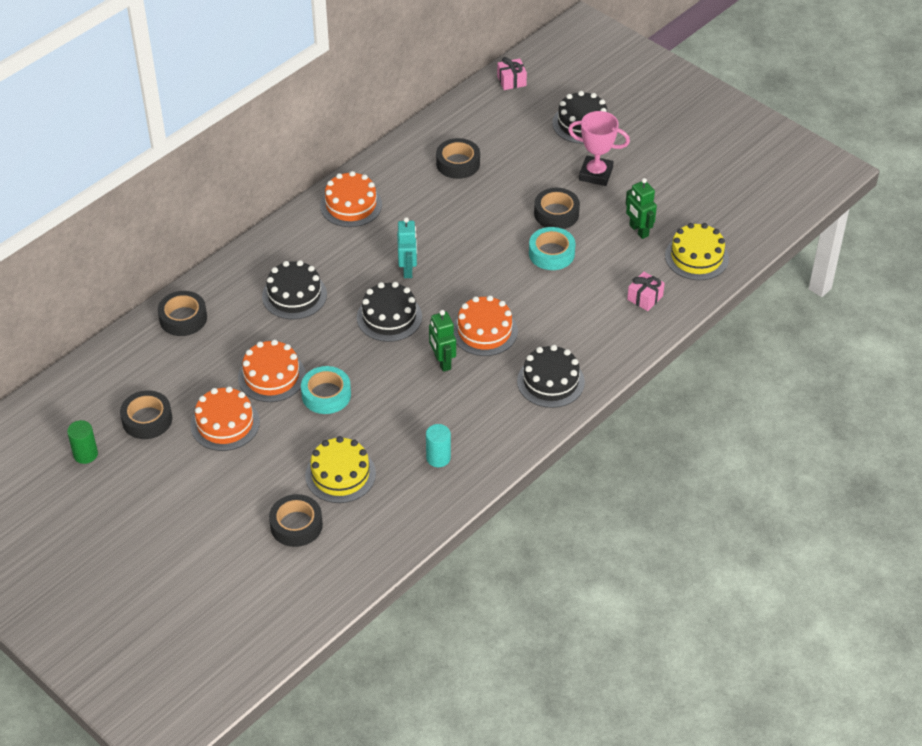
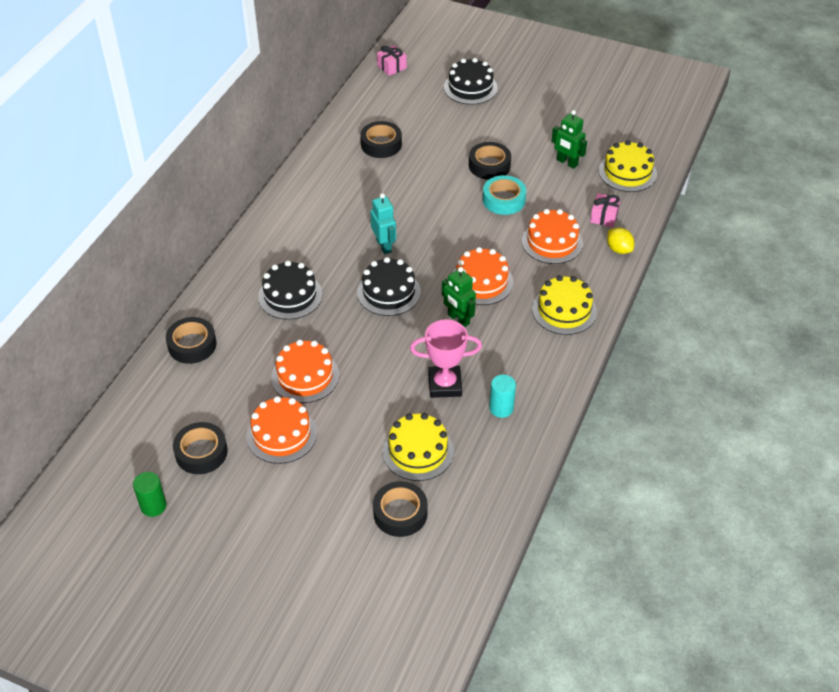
camera: 20 degrees left, 0 degrees up
turquoise tape [301,366,351,414] -> none
orange cake [320,171,382,227] -> orange cake moved to [522,209,583,264]
black cake [517,345,585,408] -> yellow cake [532,275,597,335]
pink trophy [568,111,630,186] -> pink trophy moved to [410,319,482,398]
none -> yellow lemon [607,228,634,254]

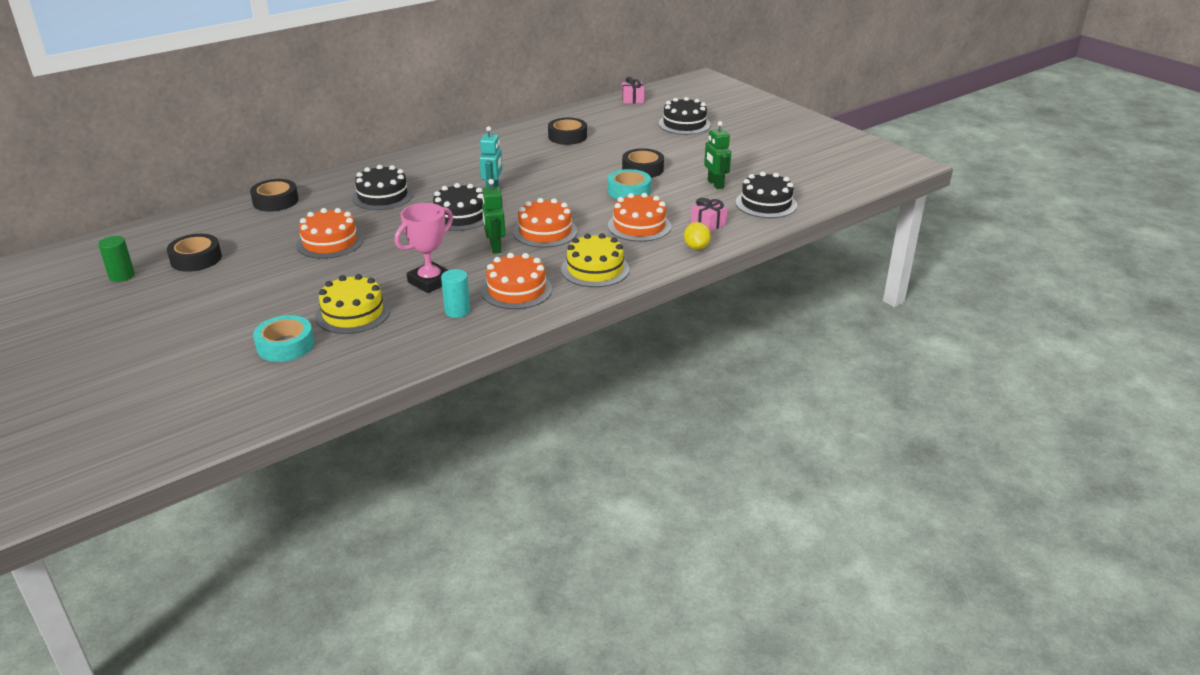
camera: 30 degrees right, 15 degrees down
orange cake [246,396,317,464] -> orange cake moved to [481,253,552,309]
black tape [373,481,428,537] -> turquoise tape [253,315,314,362]
pink trophy [410,319,482,398] -> pink trophy turned 75 degrees counterclockwise [395,203,453,293]
yellow cake [599,140,657,192] -> black cake [735,172,797,218]

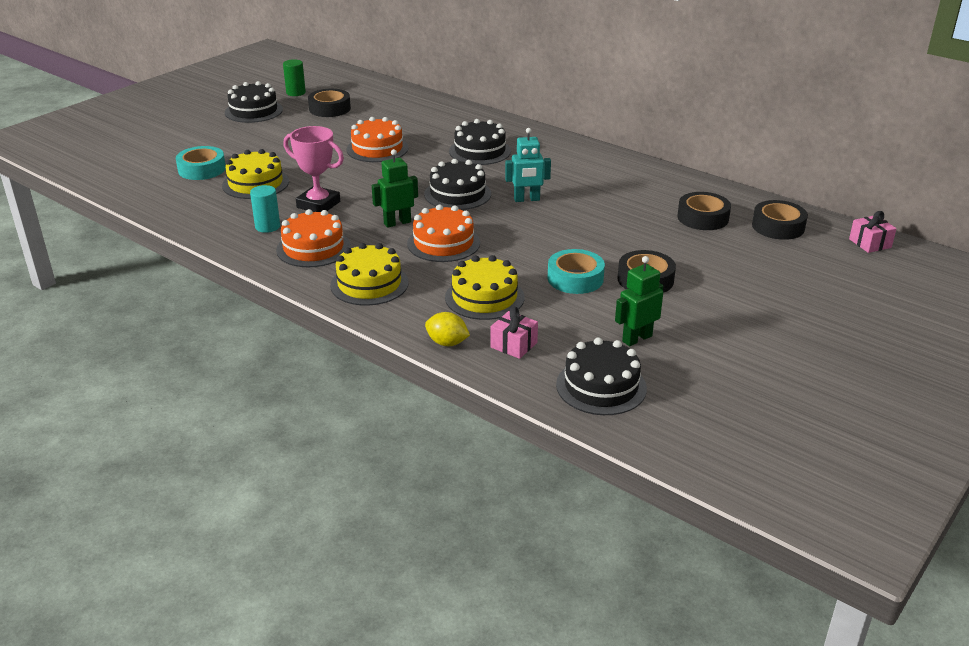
camera: 75 degrees right, 0 degrees up
black tape [250,179,298,212] -> black tape moved to [752,200,808,240]
orange cake [608,193,671,242] -> yellow cake [445,255,524,320]
black cake [659,97,711,135] -> black cake moved to [225,81,283,123]
yellow lemon [684,222,711,250] -> yellow lemon turned 45 degrees clockwise [425,312,470,346]

